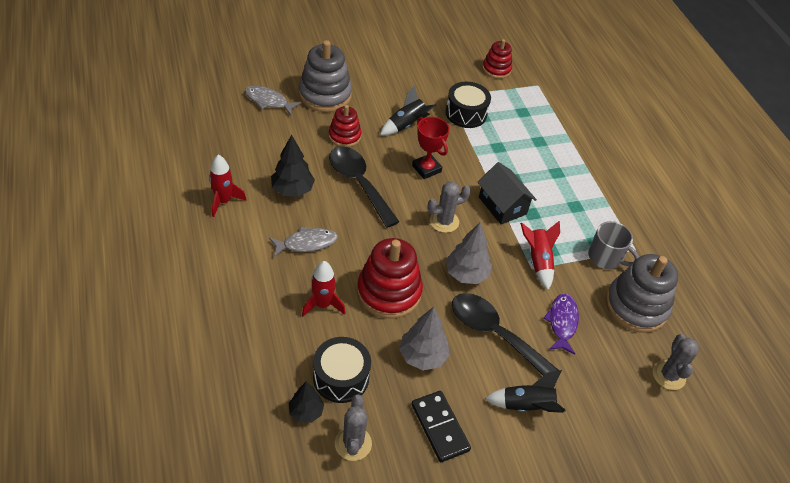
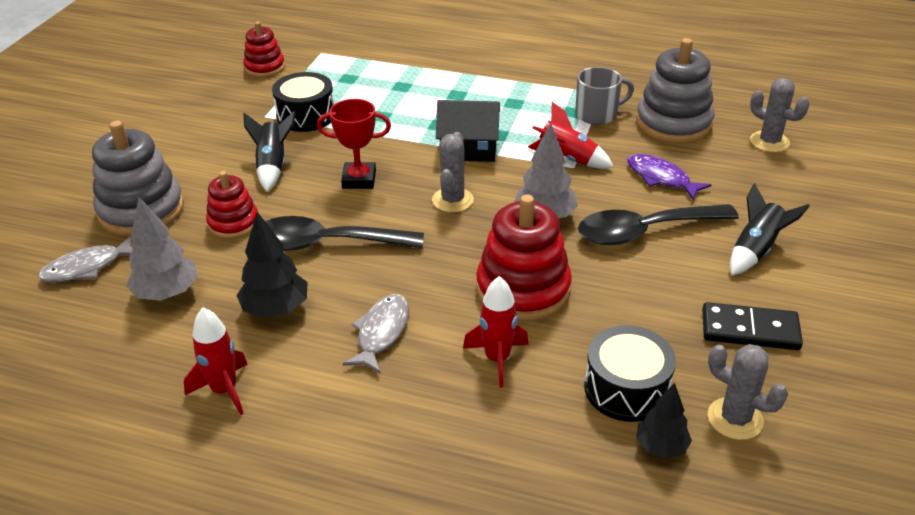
camera: 50 degrees left, 10 degrees down
grey tree [399,307,450,370] -> grey tree moved to [126,197,198,301]

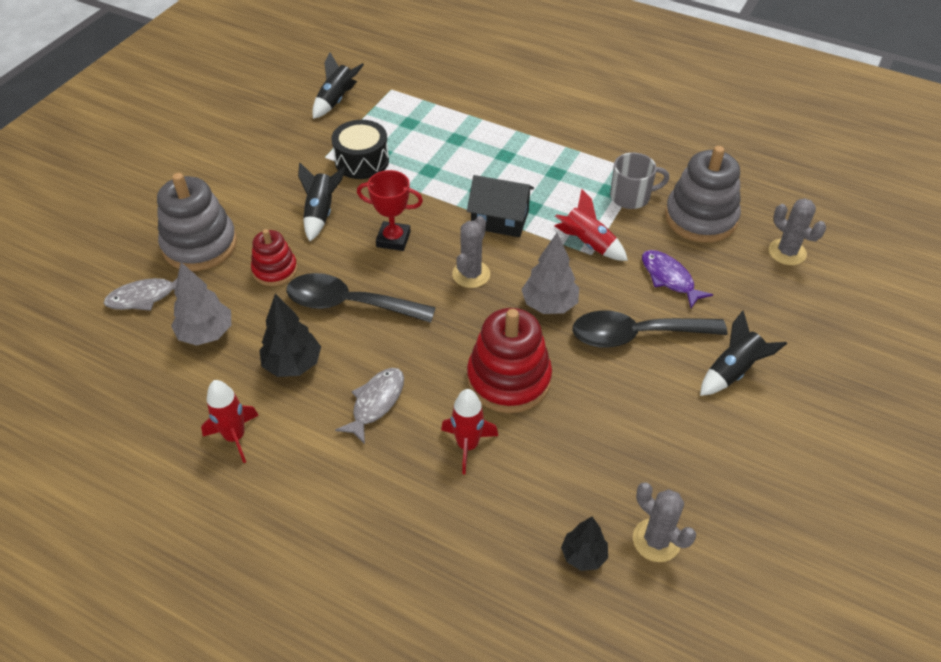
camera: 10 degrees right, 10 degrees up
red stacking toy [243,22,285,77] -> black rocket [312,52,364,119]
black drum [584,325,676,422] -> none
black domino [702,302,803,350] -> none

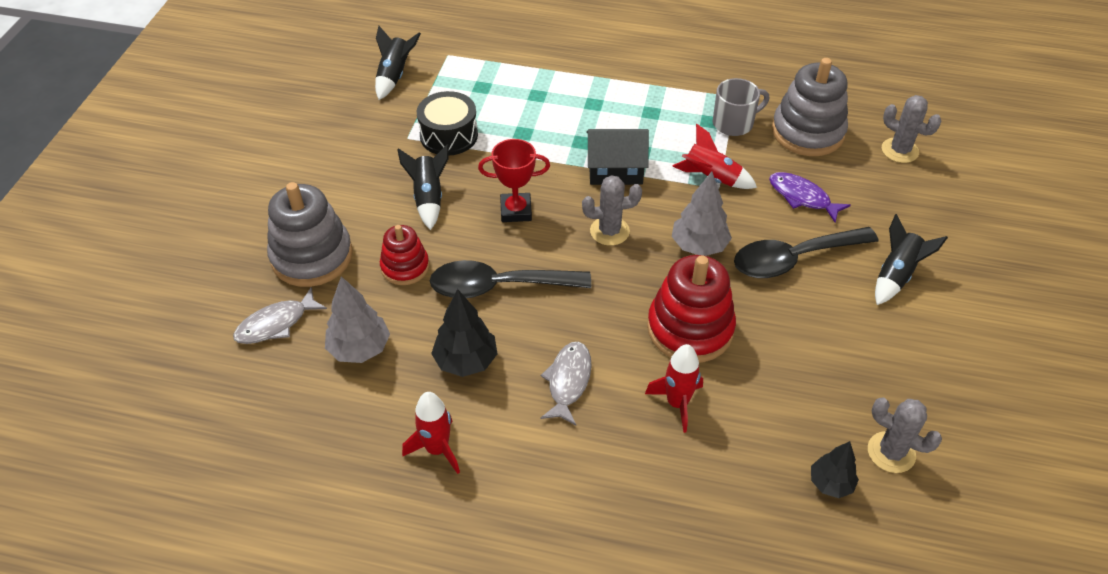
camera: 15 degrees left, 0 degrees up
grey cactus [452,216,490,288] -> grey cactus turned 75 degrees clockwise [582,175,642,246]

